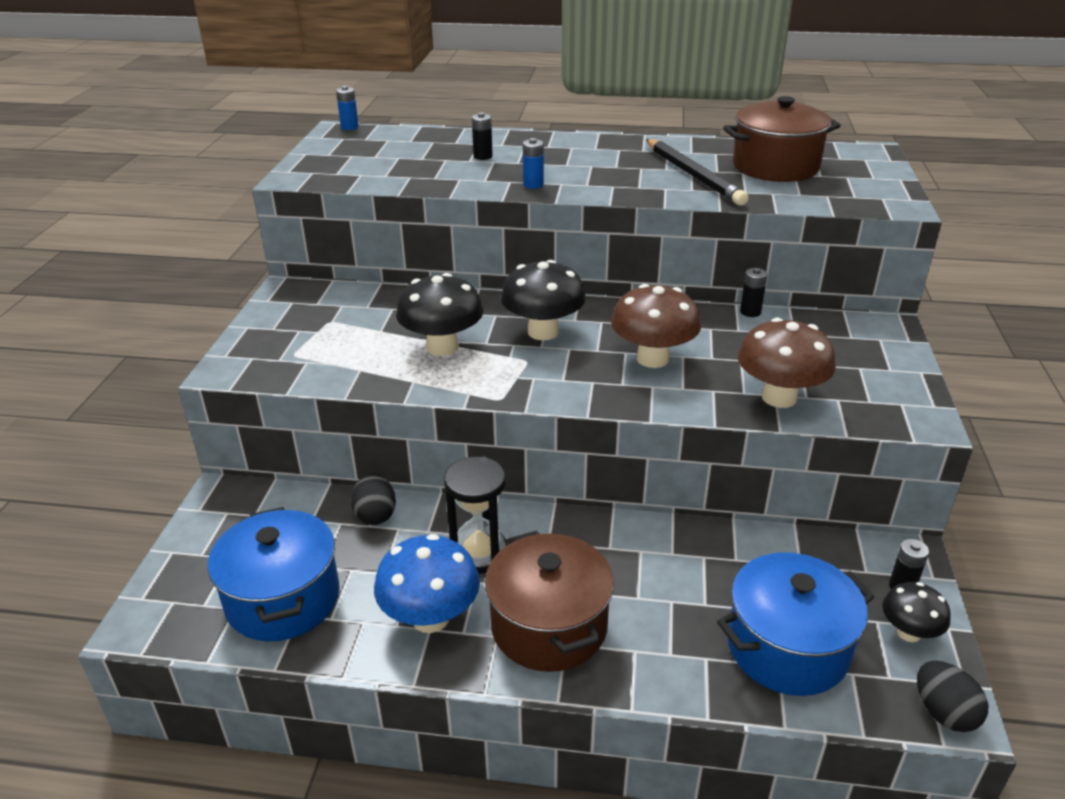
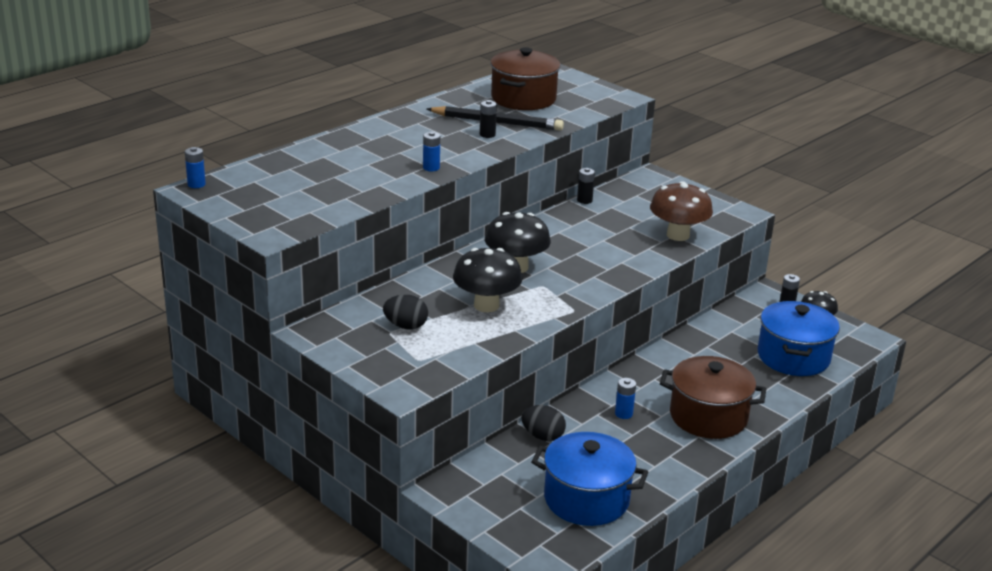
camera: 55 degrees left, 5 degrees down
blue mushroom [374,534,480,633] -> none
black hourglass [444,456,506,574] -> blue battery [615,378,636,419]
black battery [472,112,493,160] -> black battery moved to [480,100,497,138]
brown mushroom [611,284,701,368] -> none
black egg [917,661,988,732] -> black egg moved to [383,295,428,329]

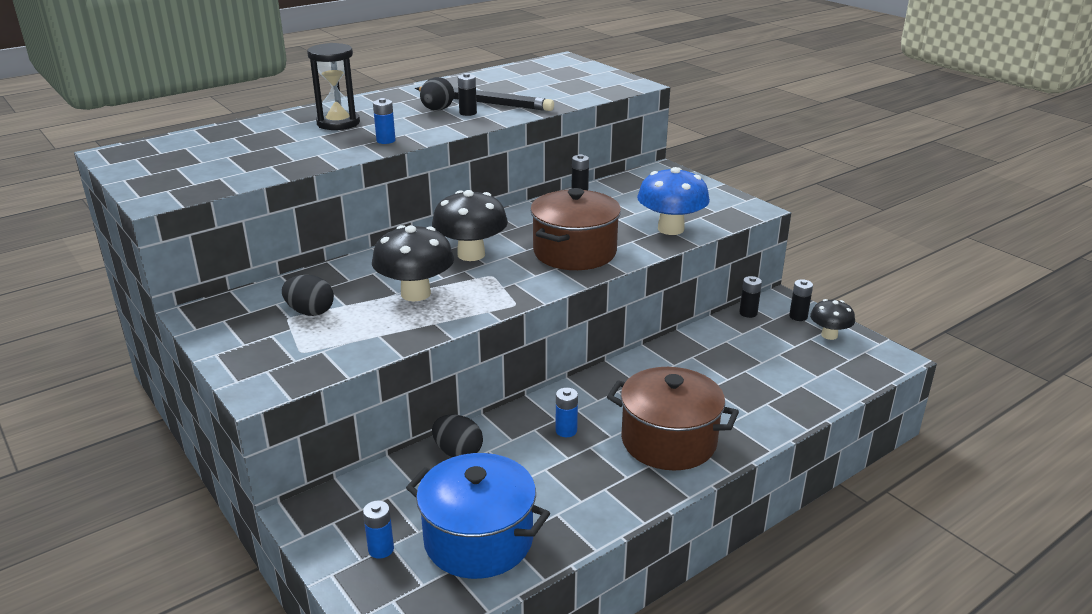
camera: 10 degrees right, 0 degrees up
blue battery [185,147,206,188] -> blue battery moved to [363,501,394,559]
brown pot [490,47,561,110] -> brown pot moved to [530,188,621,270]
brown mushroom [650,181,713,241] -> blue mushroom [637,167,710,235]
blue pot [758,301,840,376] -> none
none -> black hourglass [307,43,360,130]
none -> black egg [420,77,454,111]
none -> black battery [739,276,762,318]

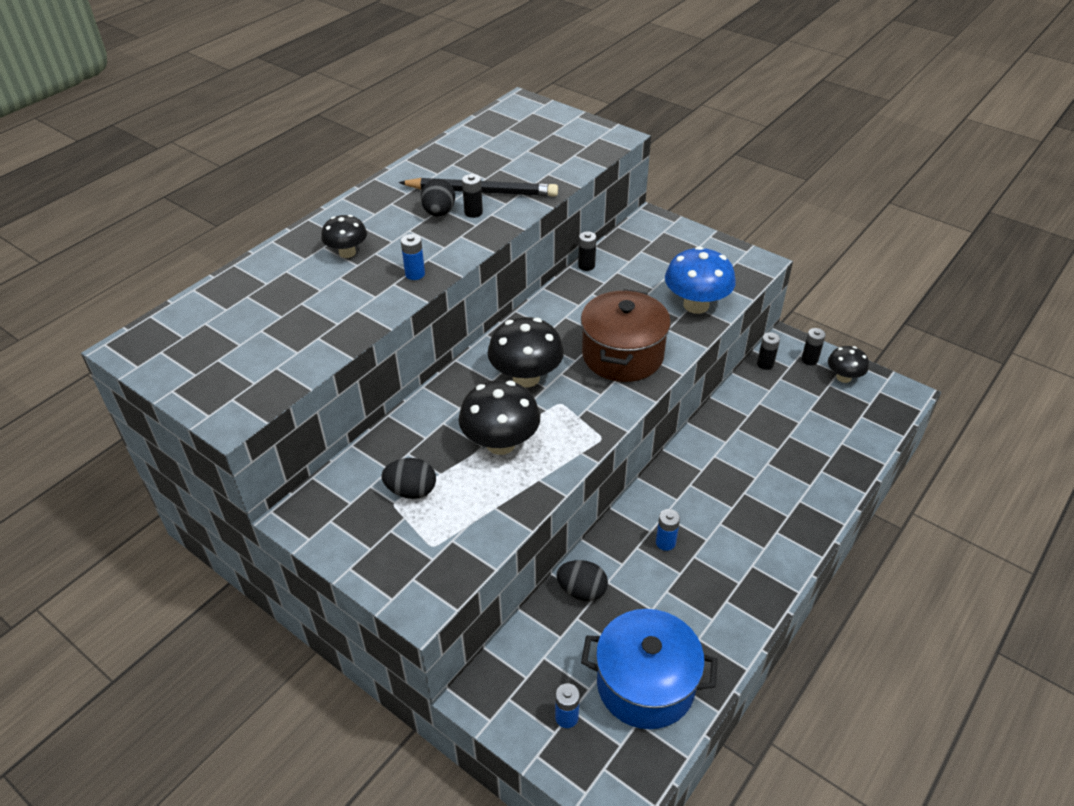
camera: 15 degrees left, 15 degrees up
black hourglass [307,43,360,130] -> black mushroom [321,215,367,258]
brown pot [607,367,739,470] -> none

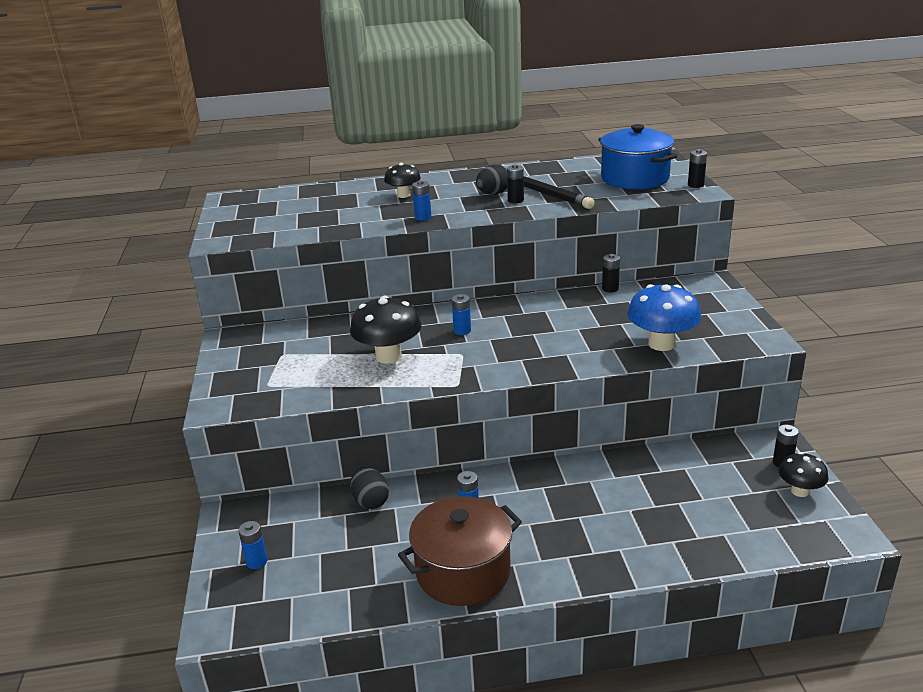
camera: 45 degrees right, 15 degrees down
black egg [382,458,436,499] -> none
black mushroom [488,317,564,387] -> blue battery [452,294,471,335]
brown pot [581,289,671,382] -> brown pot moved to [398,496,522,606]
blue pot [581,609,718,729] -> blue pot moved to [598,124,677,190]
black battery [757,332,780,370] -> black battery moved to [688,149,707,188]

